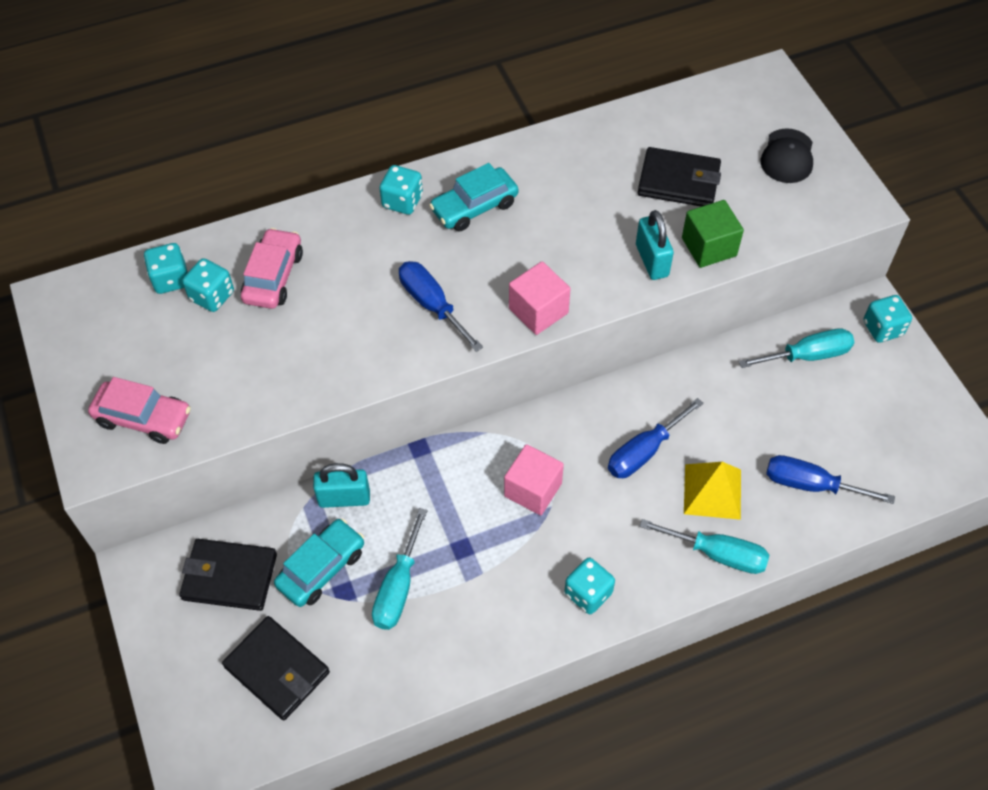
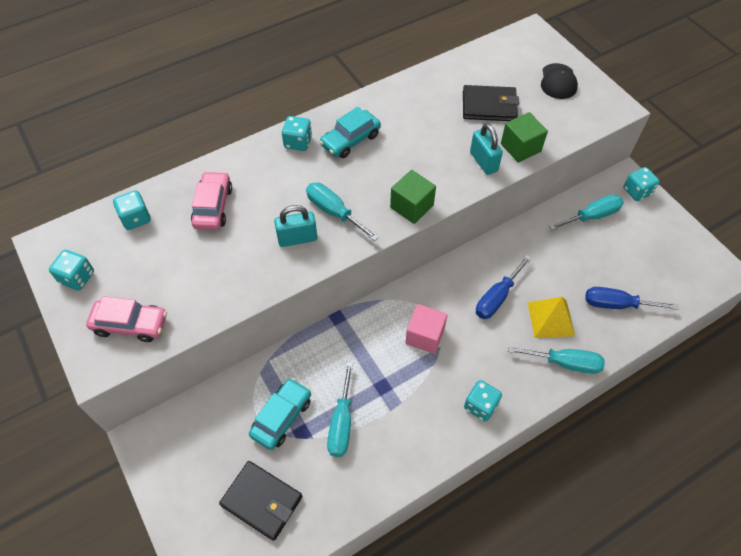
camera: 10 degrees left, 0 degrees up
black wallet [179,539,277,611] -> none
turquoise dice [182,258,234,312] -> turquoise dice moved to [49,250,94,290]
turquoise padlock [313,463,370,508] -> turquoise padlock moved to [274,205,317,247]
blue screwdriver [399,261,483,352] -> turquoise screwdriver [306,182,379,241]
pink cube [509,261,571,335] -> green cube [390,170,436,224]

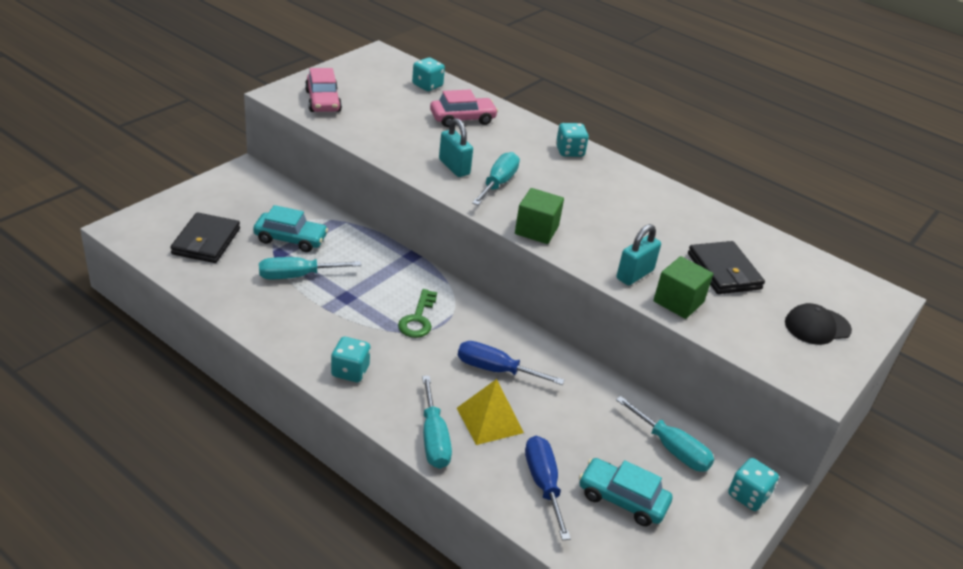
camera: 65 degrees right, 20 degrees down
turquoise dice [49,250,94,290] -> none
turquoise car [319,107,381,158] -> turquoise car moved to [579,458,672,526]
pink cube [405,304,448,354] -> green key [398,289,437,338]

